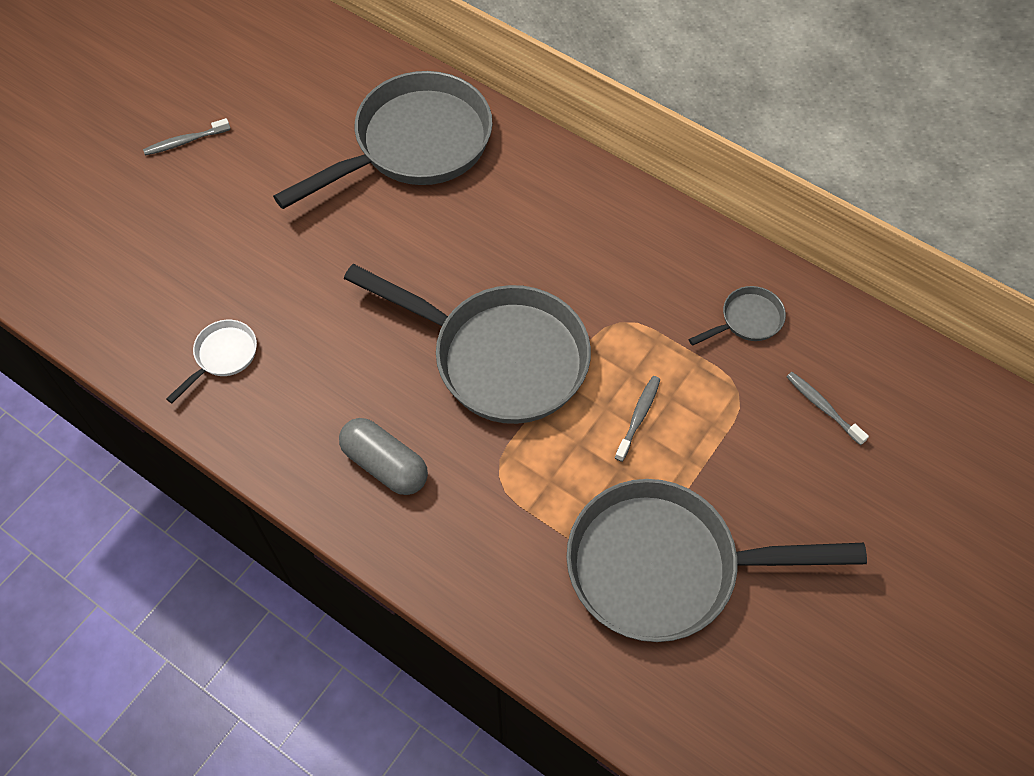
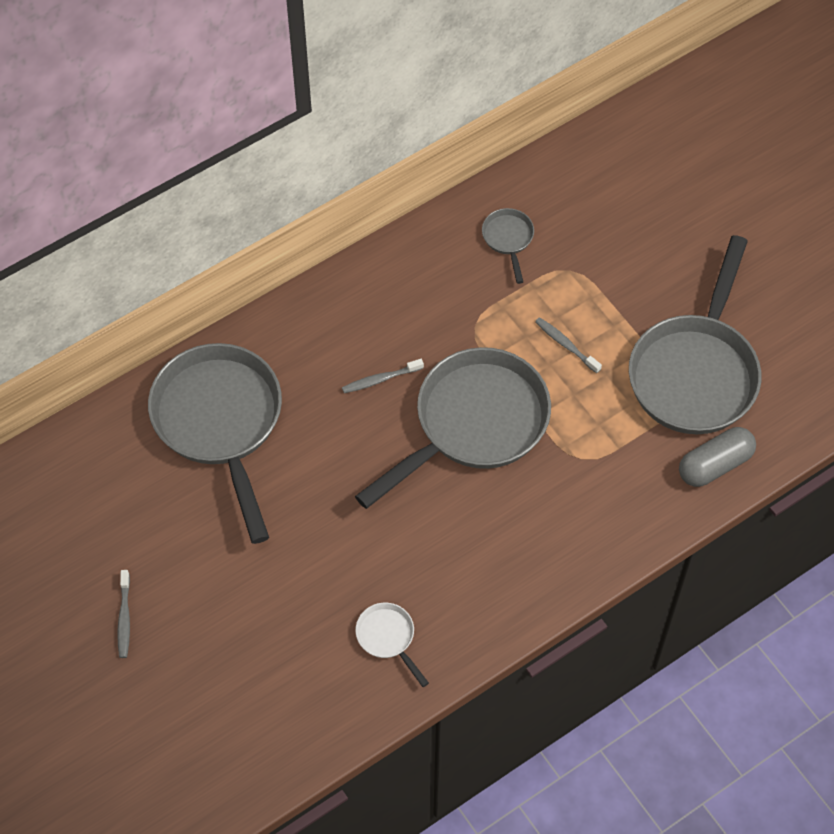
camera: 70 degrees left, 0 degrees up
grey capsule [339,418,428,495] -> grey capsule moved to [679,427,756,487]
grey toothbrush [787,372,869,445] -> grey toothbrush moved to [342,359,424,393]

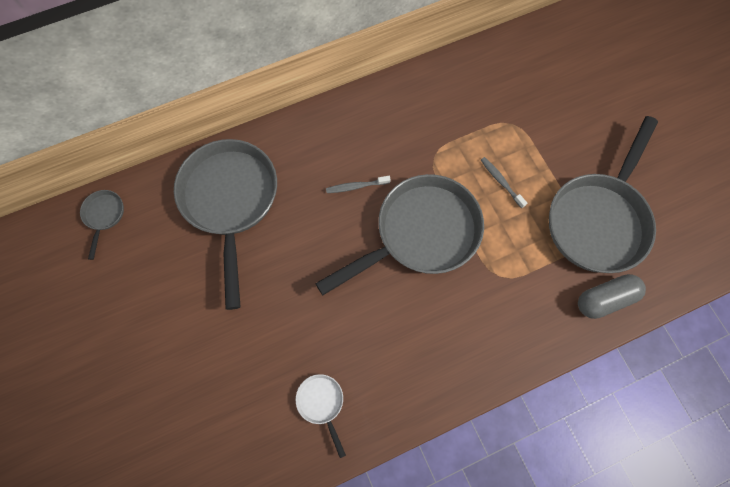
camera: 10 degrees right, 10 degrees up
grey toothbrush [117,570,130,658] -> none
grey pan [482,208,534,284] -> grey pan moved to [80,190,124,260]

